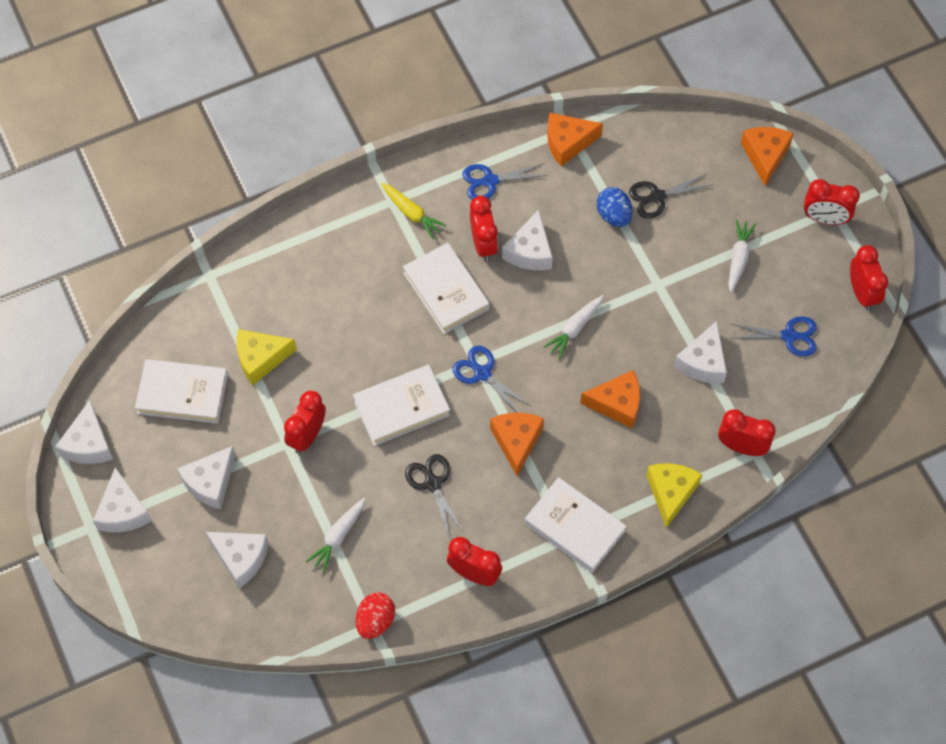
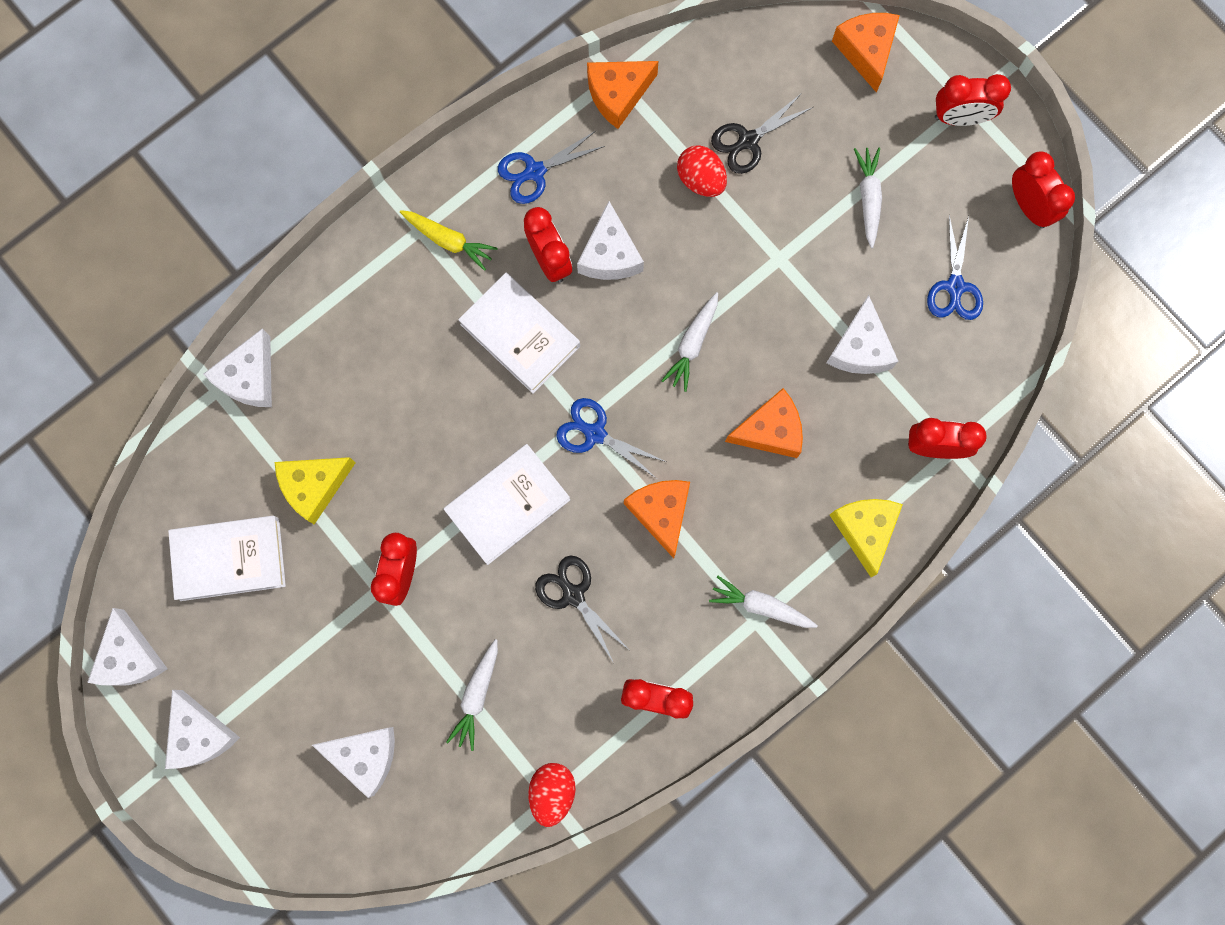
camera: 15 degrees left, 15 degrees up
white cheese [177,446,236,509] -> white cheese moved to [203,328,272,407]
white book [525,477,627,573] -> white carrot [709,576,818,628]
blue egg [597,187,633,227] -> red egg [677,145,727,197]
blue scissors [730,316,817,357] -> blue scissors turned 105 degrees clockwise [927,215,983,320]

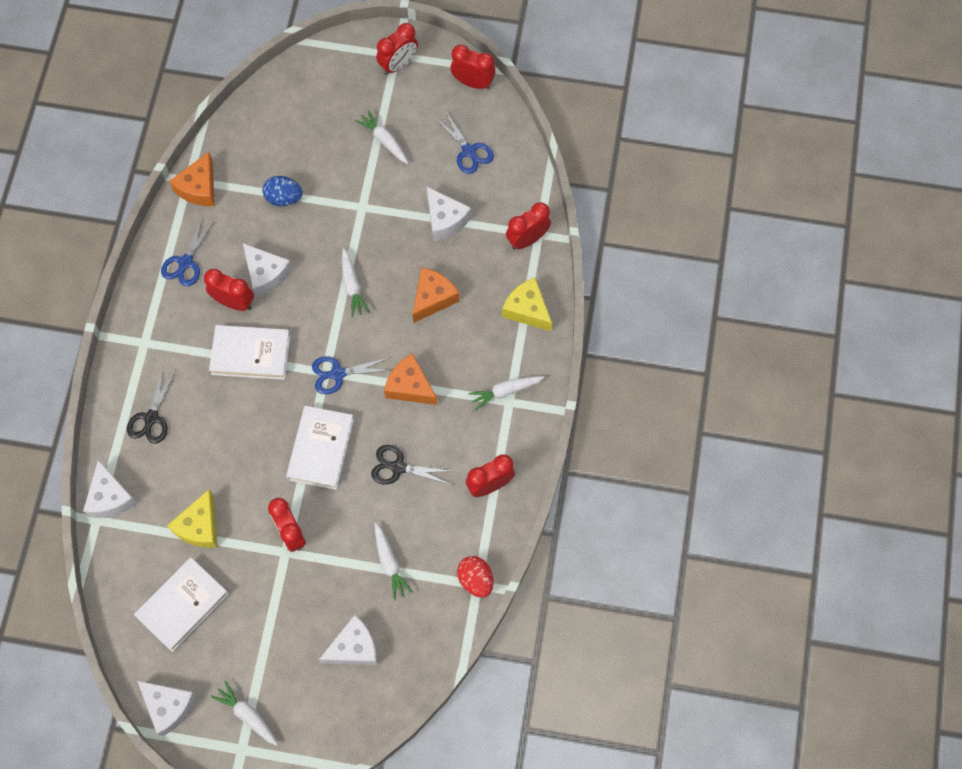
camera: 40 degrees left, 10 degrees down
white cheese [165,690,240,769] -> white carrot [211,681,278,746]
yellow carrot [400,210,497,271] -> none
red egg [677,145,727,197] -> blue egg [262,176,303,206]
black scissors [711,93,813,174] -> black scissors moved to [127,367,176,444]
orange cheese [832,13,900,93] -> none

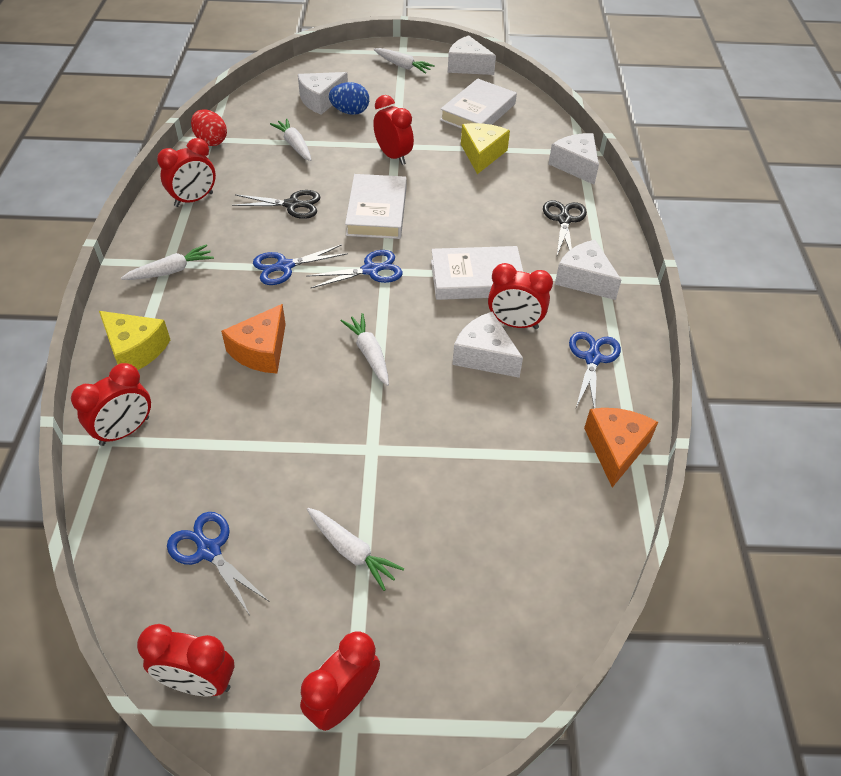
camera: 170 degrees right, 20 degrees down
blue egg [262,176,303,206] -> blue egg moved to [329,82,369,115]
orange cheese [384,353,437,405] -> blue scissors [253,244,348,285]
white cheese [427,187,471,241] -> white cheese moved to [555,240,621,300]

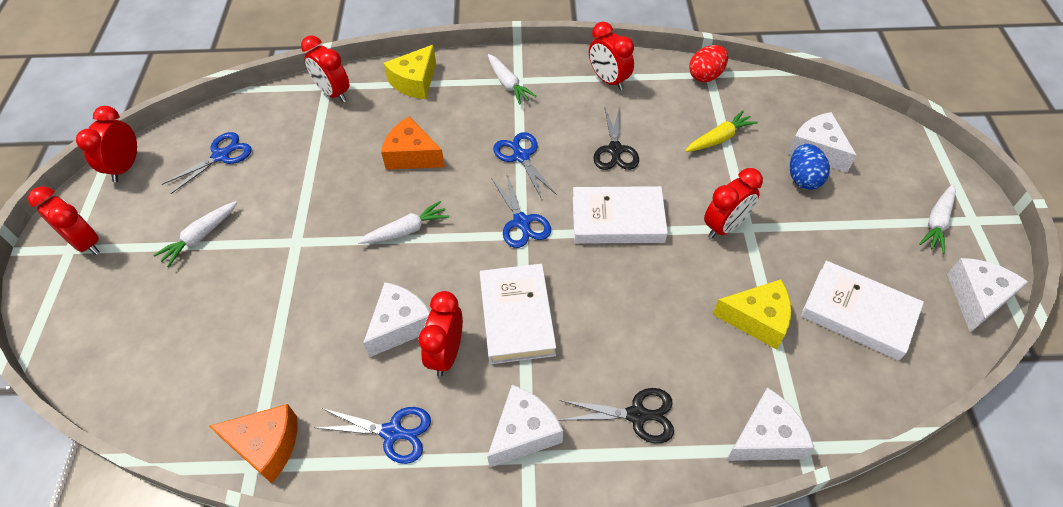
camera: 90 degrees right, 5 degrees up
white carrot [270,118,311,161] -> yellow carrot [685,110,758,152]

